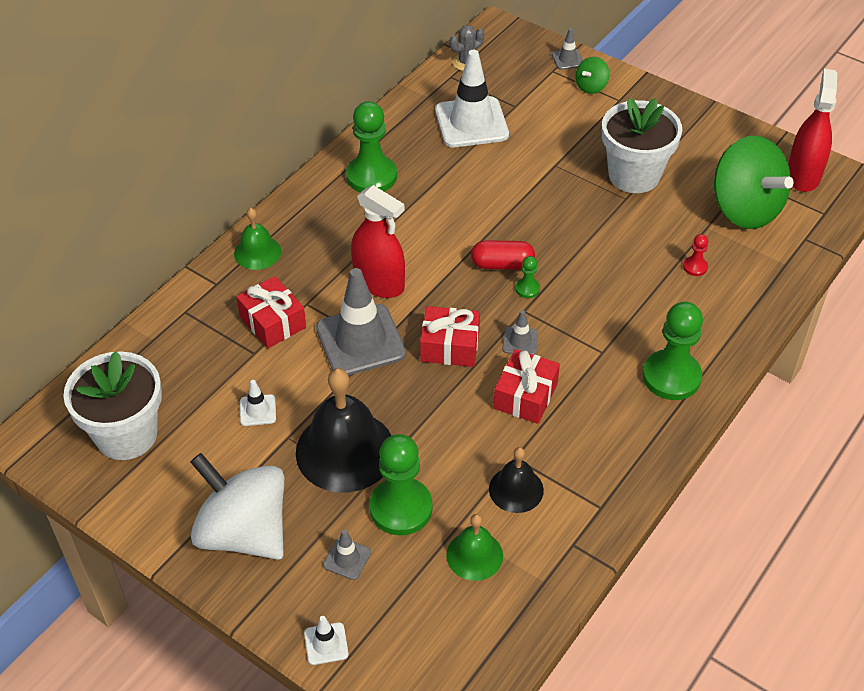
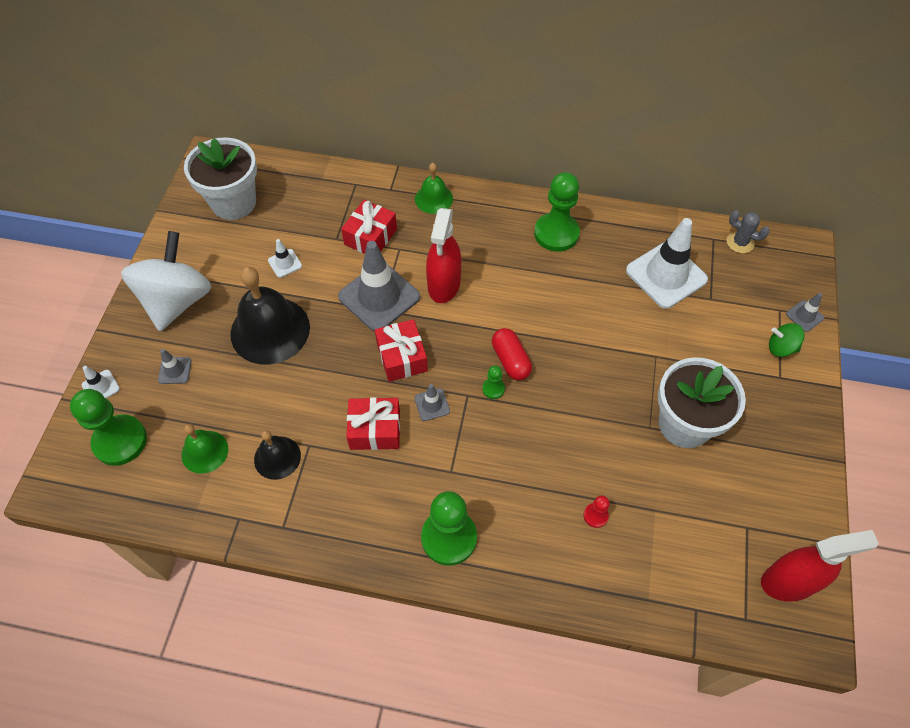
camera: 65 degrees right, 10 degrees up
green pawn [370,434,433,535] -> green pawn moved to [70,389,147,466]
green spinning top [714,136,794,229] -> none

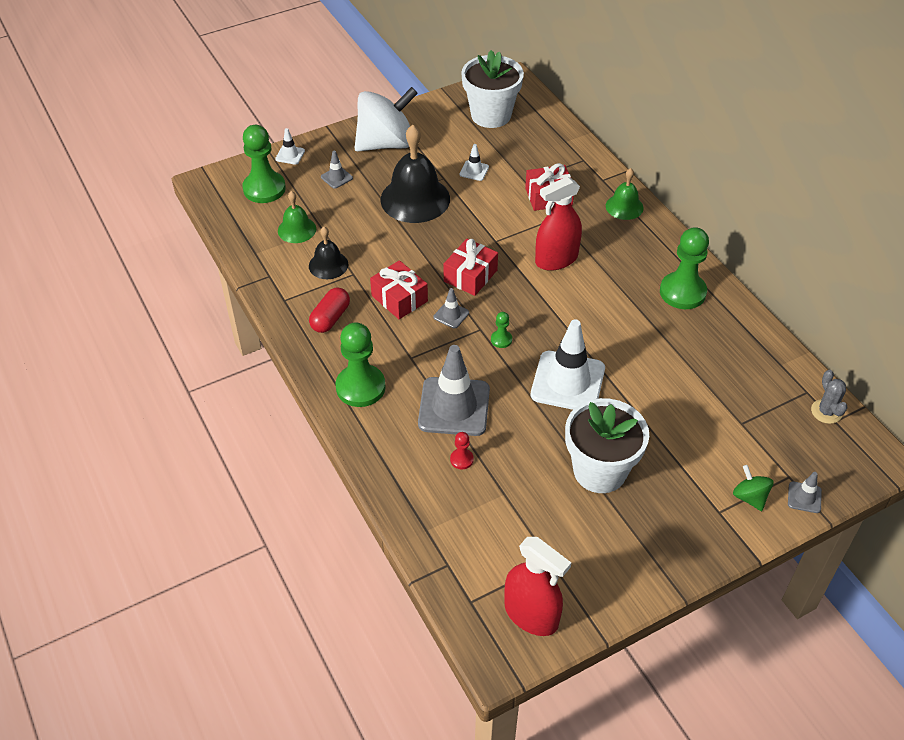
camera: 50 degrees right, 10 degrees down
grey traffic cone [338,241,420,331] -> grey traffic cone moved to [418,345,490,436]
red capsule [492,328,532,380] -> red capsule moved to [309,288,350,333]
white traffic cone [626,218,708,309] -> white traffic cone moved to [531,319,605,410]

